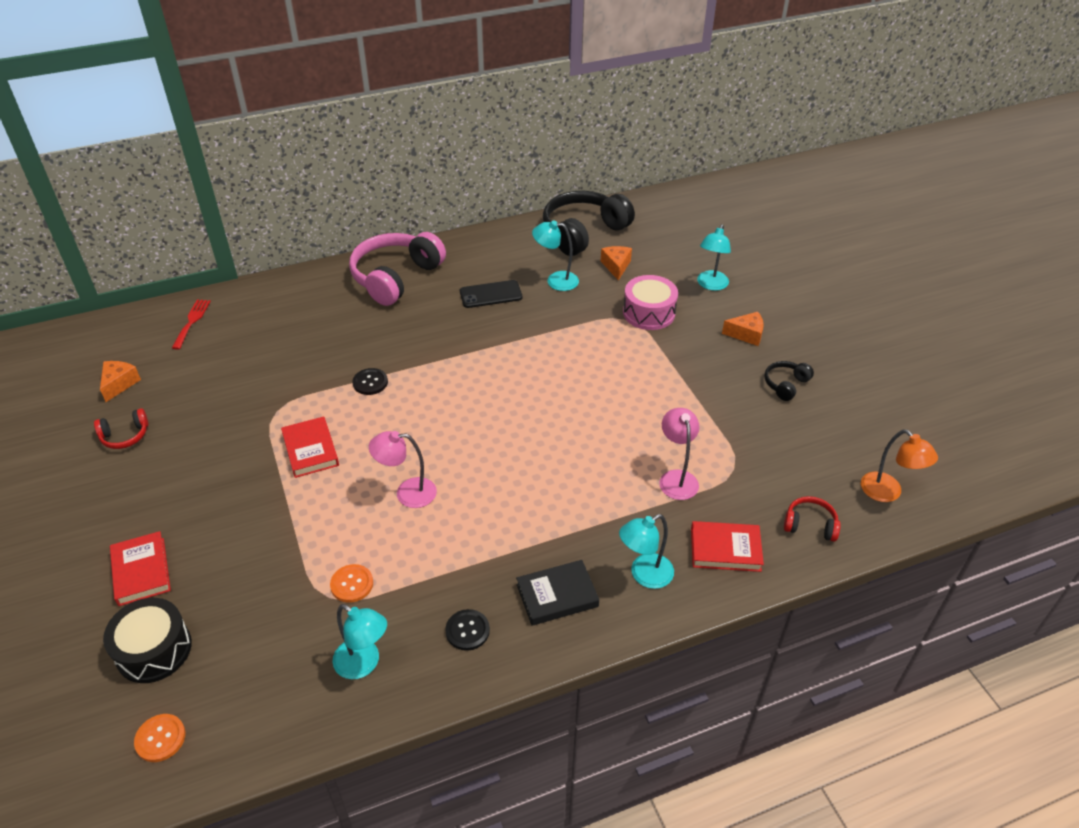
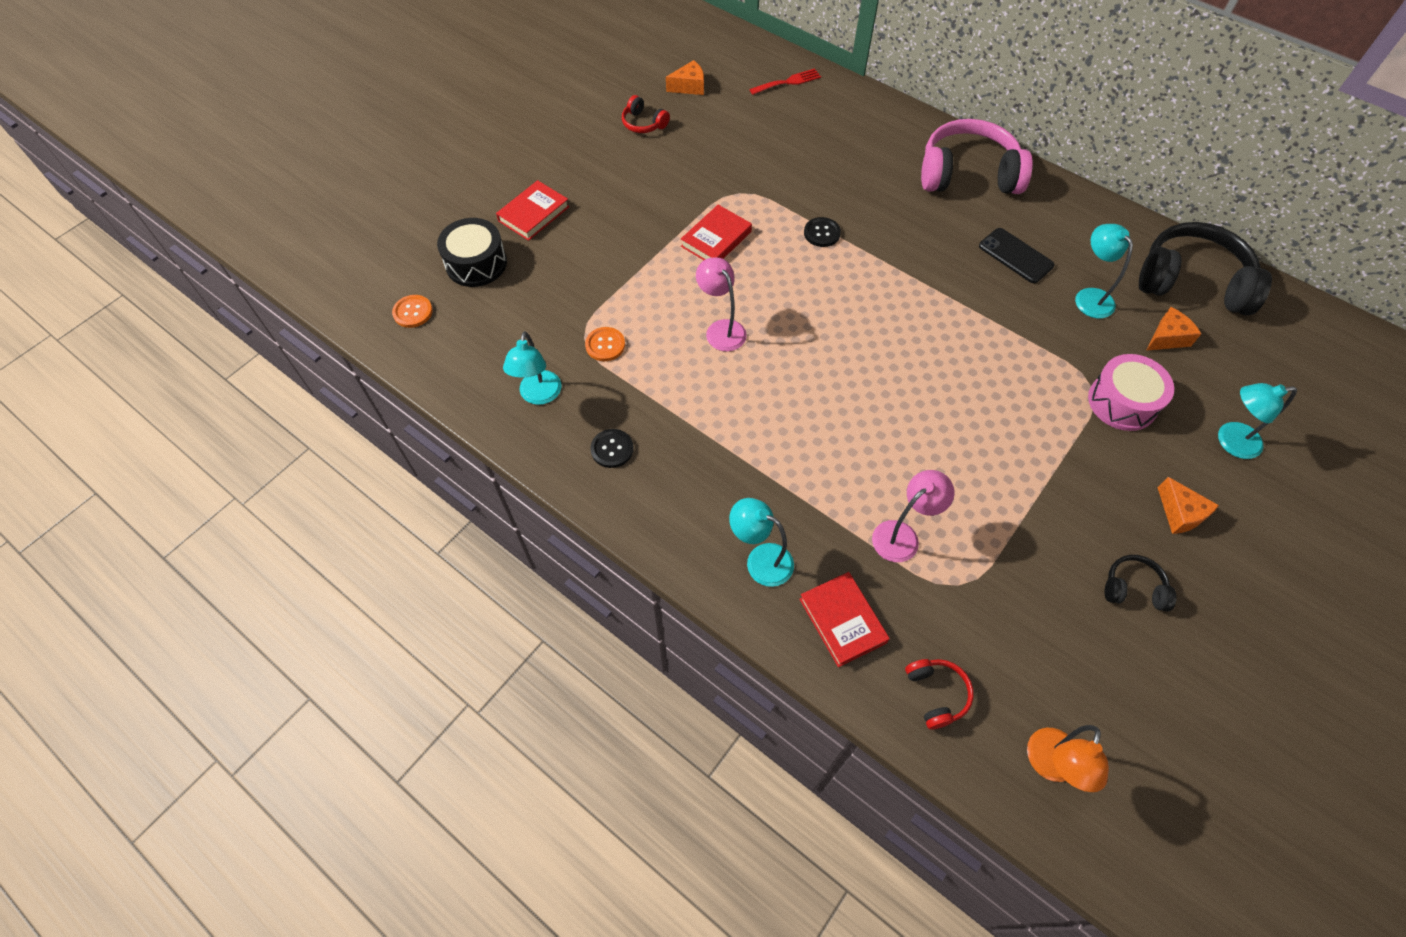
camera: 60 degrees right, 15 degrees up
black book [516,560,599,626] -> none

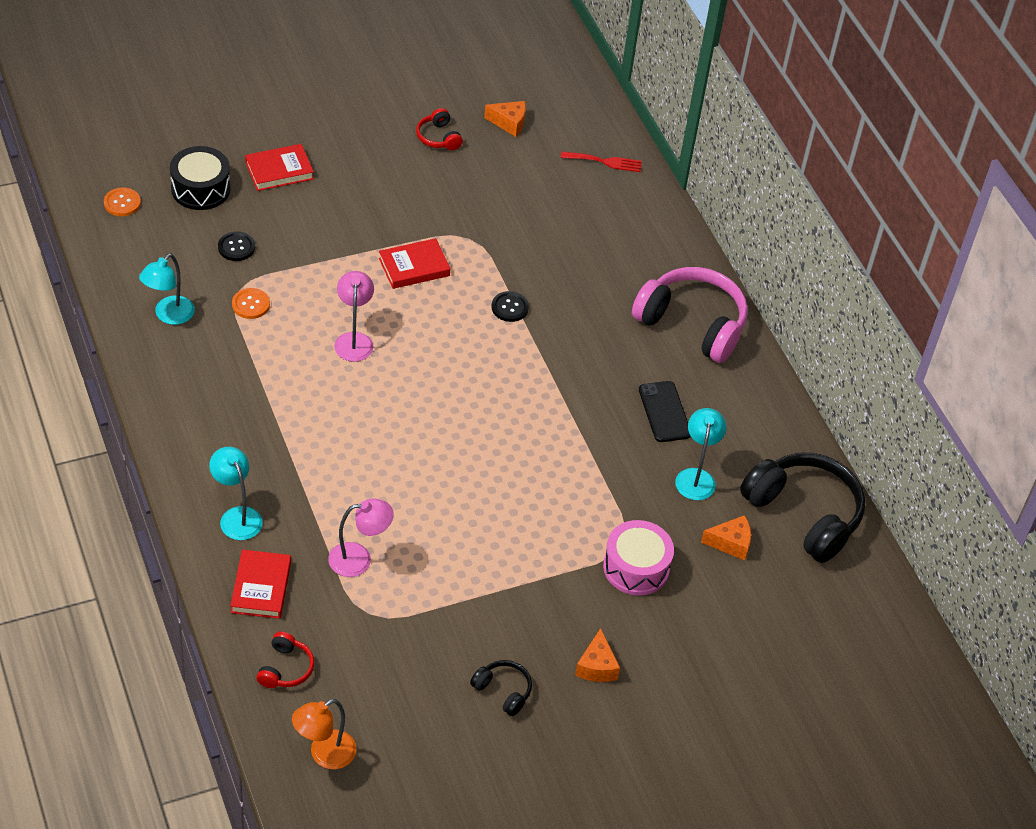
camera: 25 degrees right, 10 degrees down
black button [590,429,634,468] -> black button moved to [218,231,255,261]
turquoise lamp [1218,383,1297,459] -> none

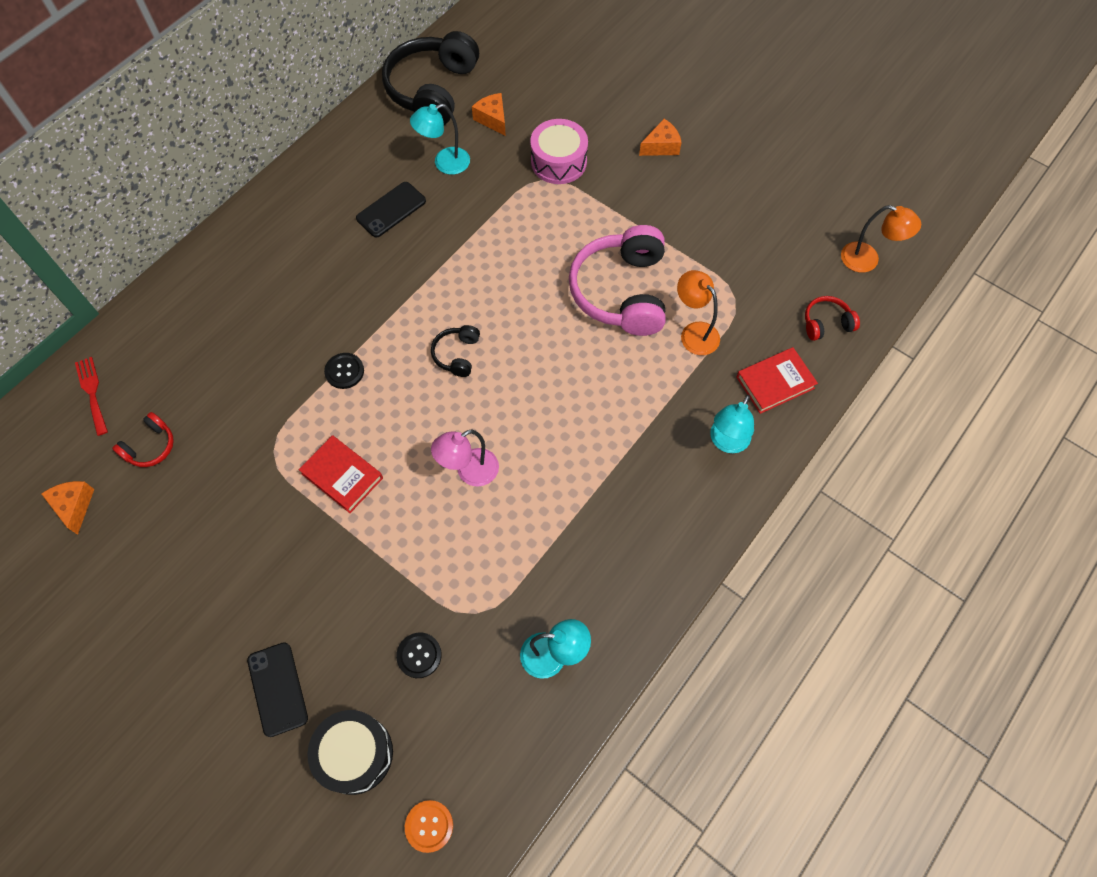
camera: 115 degrees left, 15 degrees up
orange button [232,288,270,319] -> none
red book [245,144,314,191] -> black phone [247,642,308,737]
pink lamp [328,498,394,577] -> orange lamp [677,270,720,355]
red headphones [416,108,463,150] -> red headphones moved to [112,412,174,467]
black headphones [470,660,532,716] -> black headphones moved to [431,325,480,377]
pink headphones [632,267,748,363] -> pink headphones moved to [569,225,666,336]

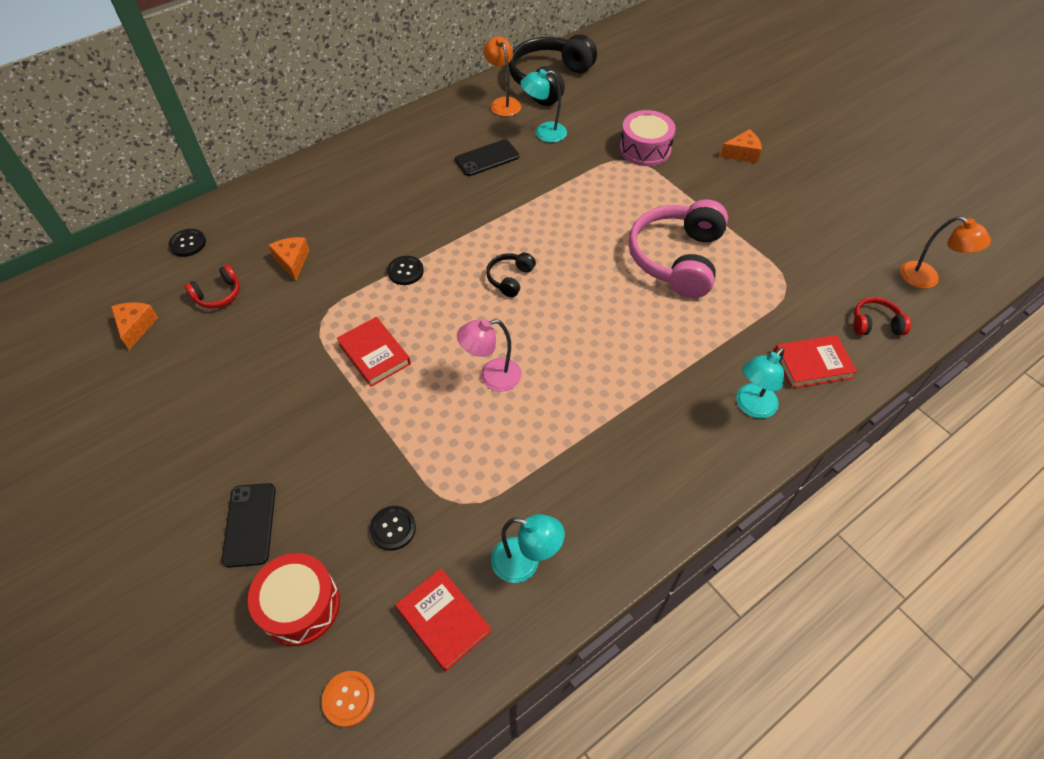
camera: 15 degrees right, 10 degrees down
red fork [75,357,108,436] -> black button [169,229,206,257]
black drum [307,710,393,795] -> red drum [248,553,340,646]
orange cheese [472,93,506,136] -> orange cheese moved to [268,237,309,281]
orange lamp [677,270,720,355] -> orange lamp moved to [483,36,521,116]
none -> red book [395,568,491,672]

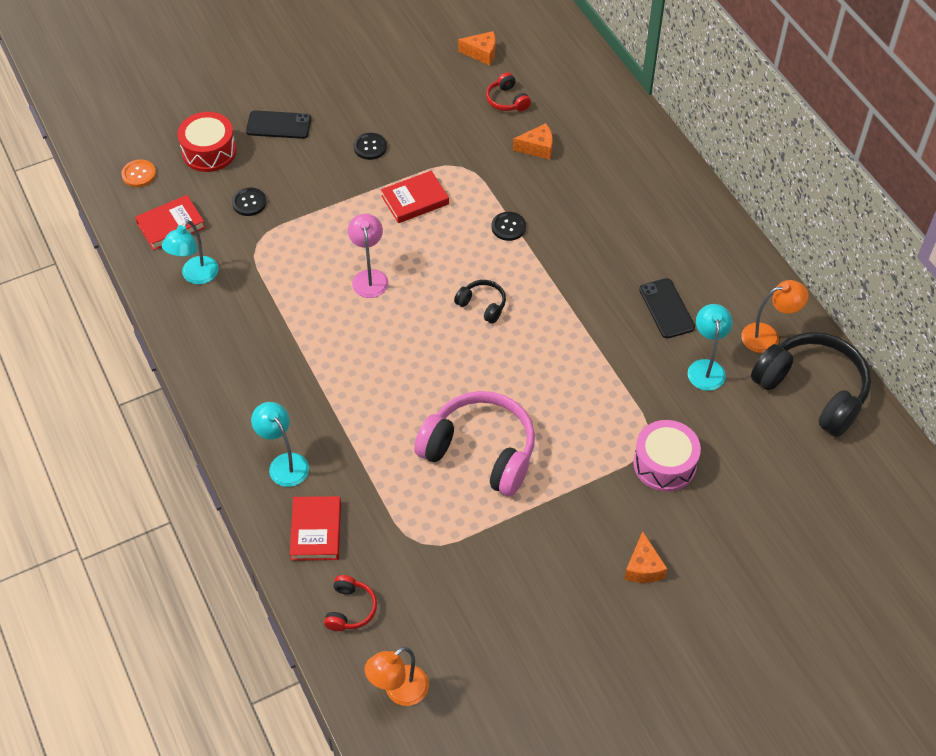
camera: 100 degrees right, 0 degrees up
black button [169,229,206,257] -> black button moved to [354,133,387,160]

